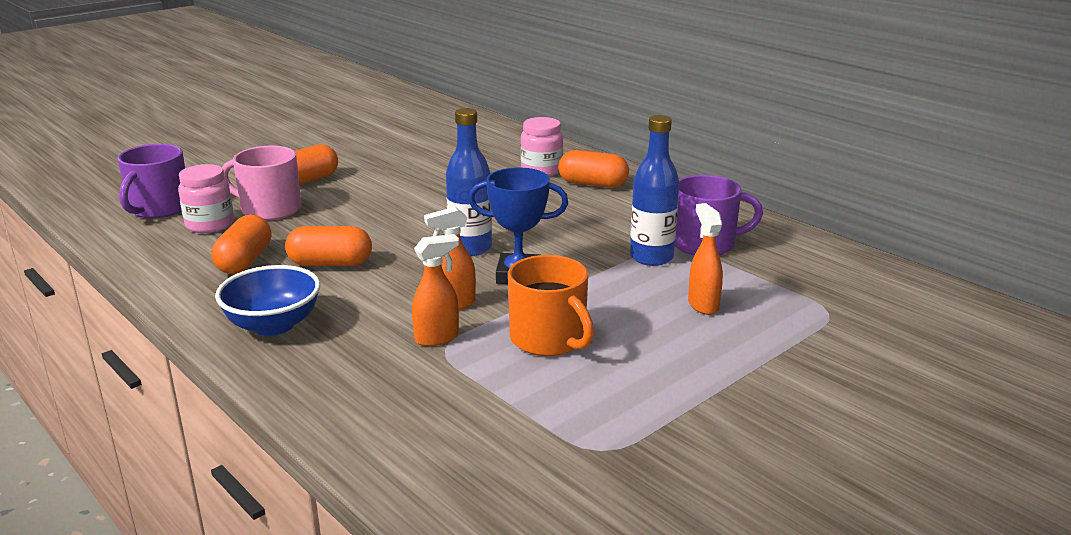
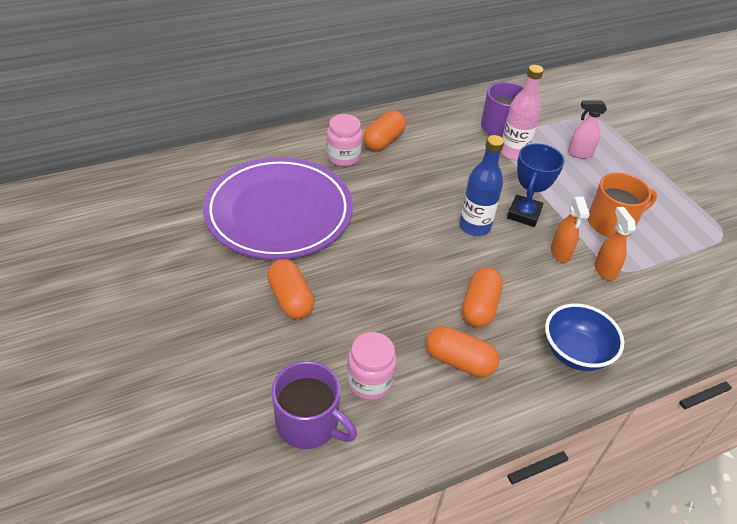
camera: 75 degrees left, 20 degrees up
pink mug [222,146,301,221] -> none
blue bottle [630,115,679,266] -> pink bottle [501,65,544,160]
orange spray bottle [688,203,723,315] -> pink spray bottle [568,101,607,159]
none -> purple plate [203,157,353,260]

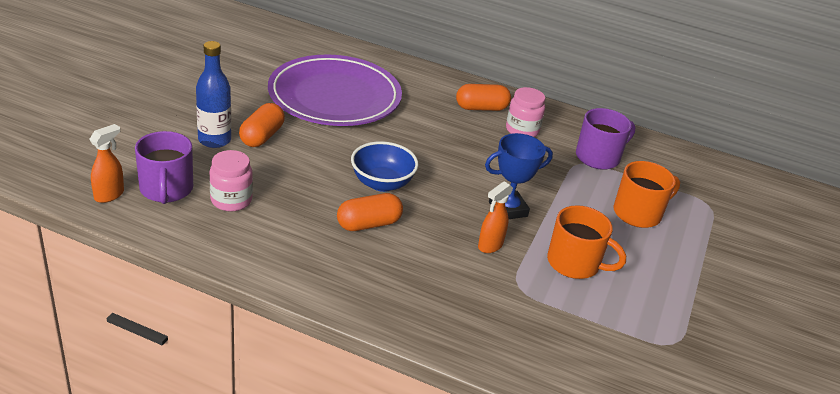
camera: 45 degrees right, 10 degrees down
pink jar [326,114,362,166] -> pink jar moved to [506,87,545,137]
orange capsule [426,326,499,377] -> none
blue bottle [459,135,504,236] -> blue bottle moved to [196,41,231,148]
pink bottle [501,65,544,160] -> none
blue bowl [545,304,624,371] -> blue bowl moved to [351,141,418,192]
pink spray bottle [568,101,607,159] -> orange mug [613,161,680,228]
orange spray bottle [595,207,636,281] -> orange spray bottle moved to [89,124,124,203]

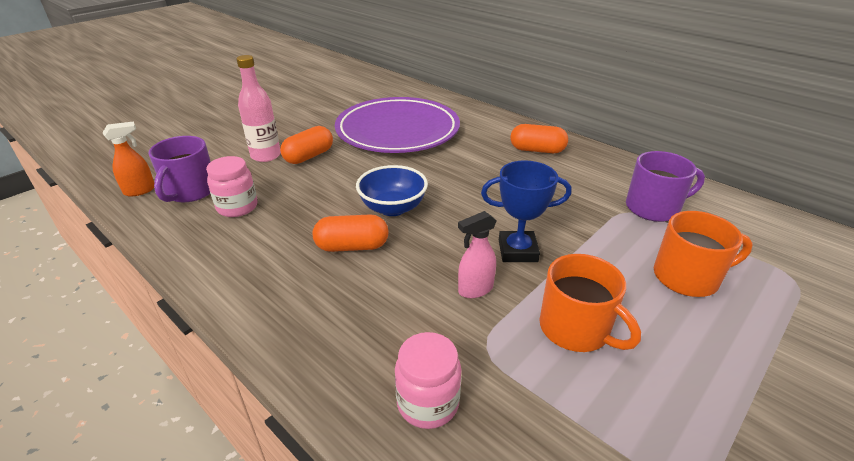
camera: 25 degrees right, 0 degrees up
blue bottle [196,41,231,148] -> pink bottle [236,55,281,162]
orange spray bottle [478,181,513,253] -> pink spray bottle [458,211,496,298]
pink jar [506,87,545,137] -> pink jar moved to [395,332,461,429]

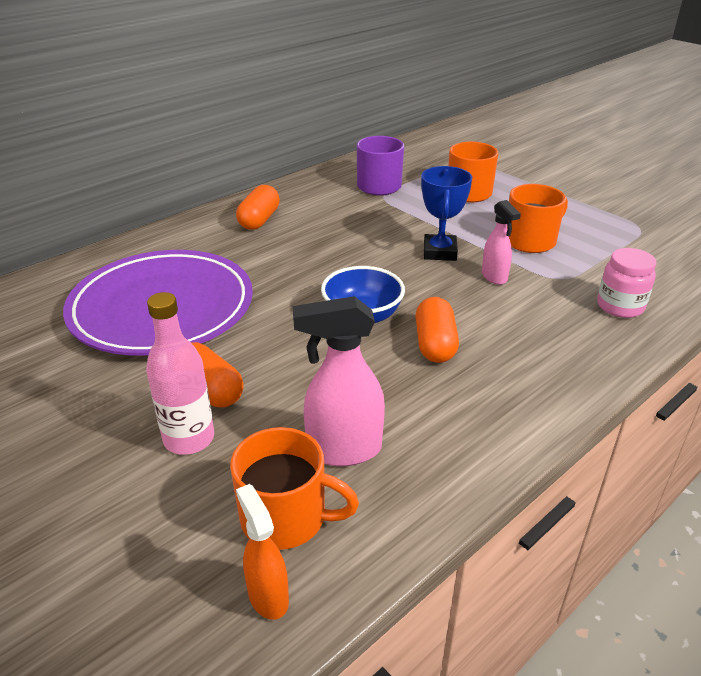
camera: 85 degrees left, 0 degrees up
purple mug [149,136,211,202] -> orange mug [230,427,359,550]
pink jar [206,156,258,217] -> pink spray bottle [293,296,385,466]

